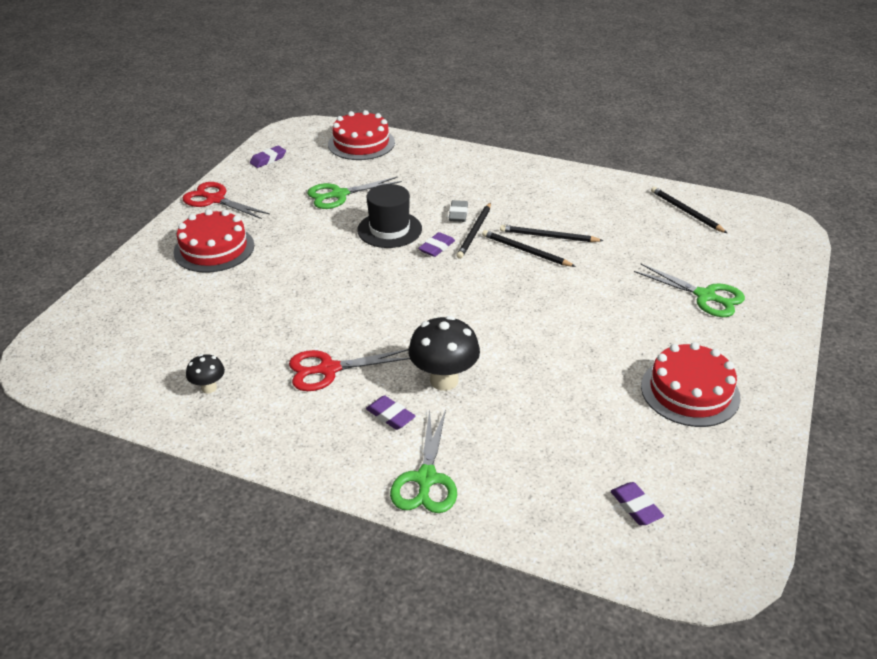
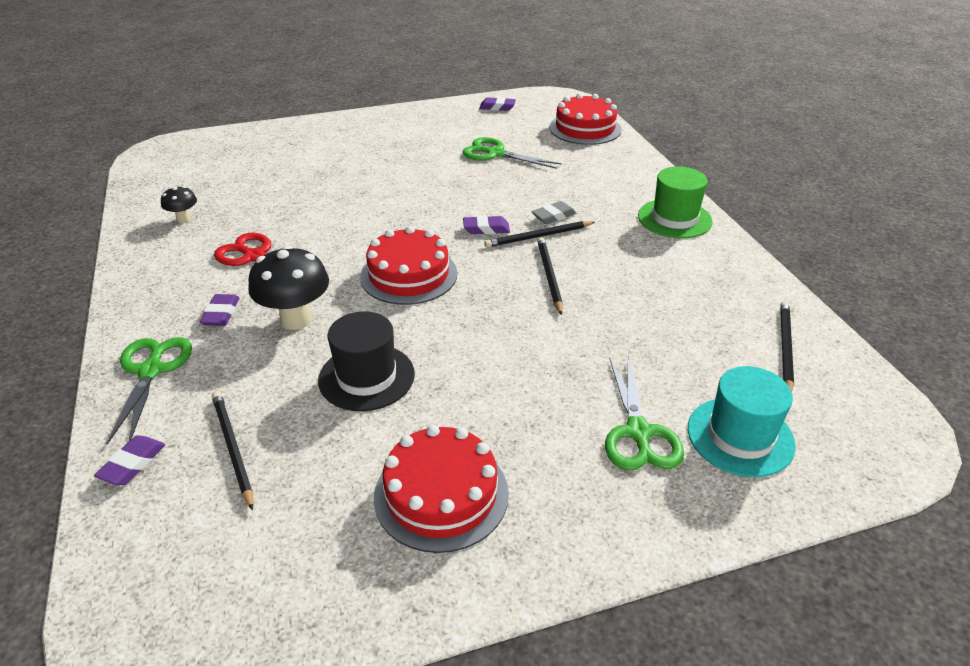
camera: 50 degrees right, 0 degrees up
red cake [173,209,254,273] -> red cake moved to [360,226,457,305]
red scissors [183,182,270,219] -> none
black hat [357,184,422,248] -> black hat moved to [318,311,415,411]
green scissors [390,409,457,513] -> green scissors turned 120 degrees clockwise [106,337,192,445]
black pencil [500,225,604,242] -> black pencil moved to [212,392,254,510]
purple eraser [610,482,664,525] -> purple eraser moved to [94,435,165,485]
none -> green hat [638,166,713,239]
none -> turquoise hat [688,366,796,477]

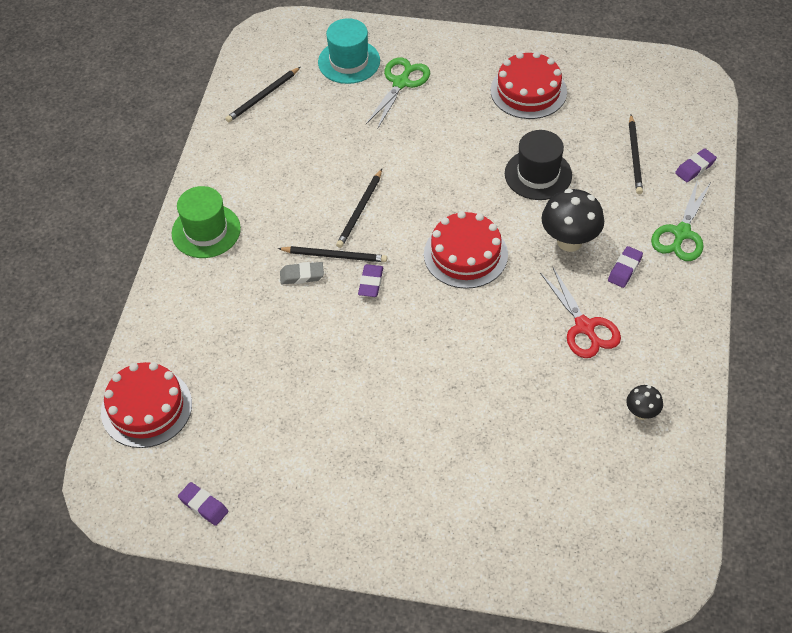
camera: 150 degrees left, 15 degrees up
green scissors [462,137,562,169] -> none
purple eraser [463,215,510,234] -> purple eraser turned 75 degrees clockwise [358,264,383,297]

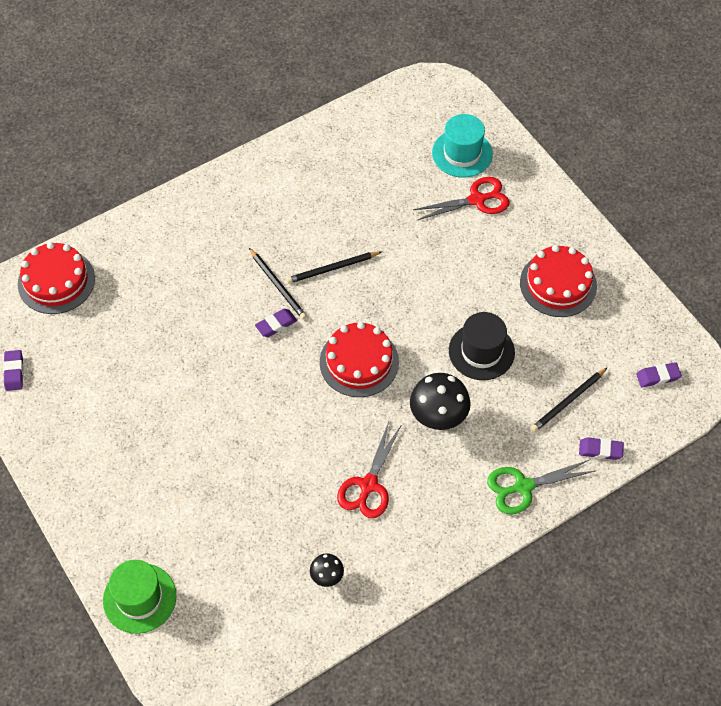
camera: 45 degrees right, 5 degrees up
green hat [171,186,241,258] -> green hat moved to [103,560,177,634]
black pencil [225,67,300,122] -> none
grey eraser [280,262,324,284] -> none
green scissors [366,57,430,129] -> red scissors [413,177,510,220]
purple eraser [608,246,643,288] -> purple eraser moved to [636,362,682,387]

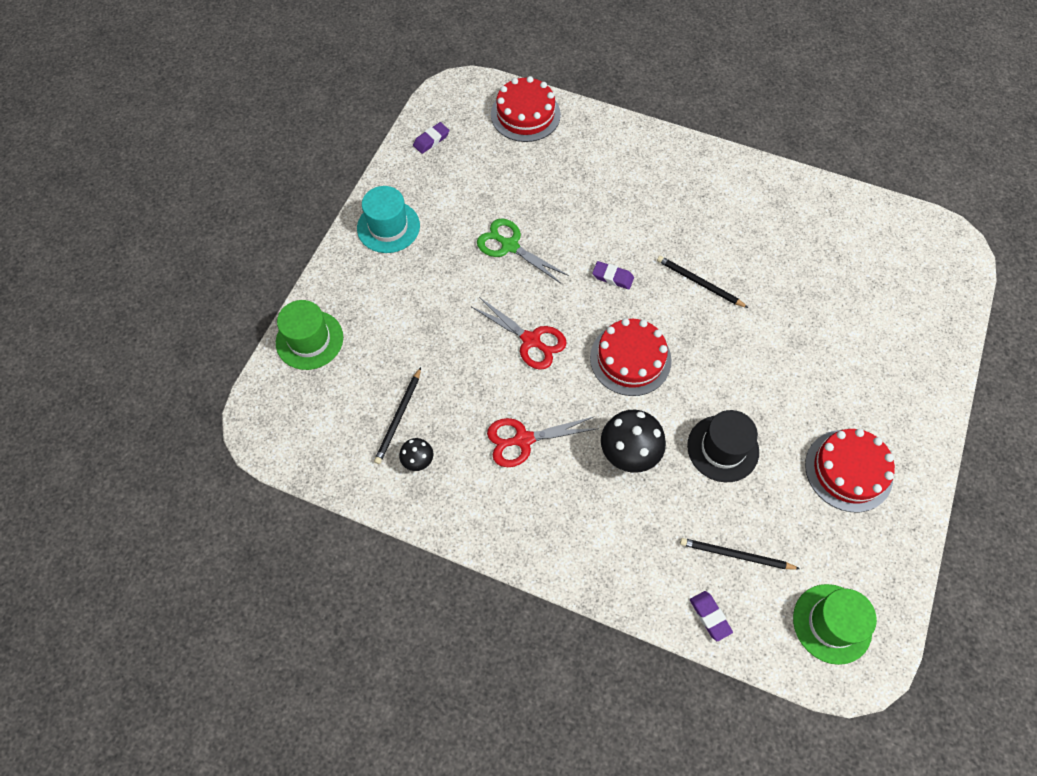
camera: 55 degrees right, 5 degrees up
black pencil [249,248,307,320] -> black pencil moved to [374,367,421,464]
red scissors [413,177,510,220] -> red scissors moved to [472,297,567,370]
turquoise hat [432,114,493,178] -> turquoise hat moved to [357,186,420,253]
green scissors [487,460,595,514] -> green scissors moved to [477,218,569,284]
purple eraser [636,362,682,387] -> green hat [793,584,877,665]

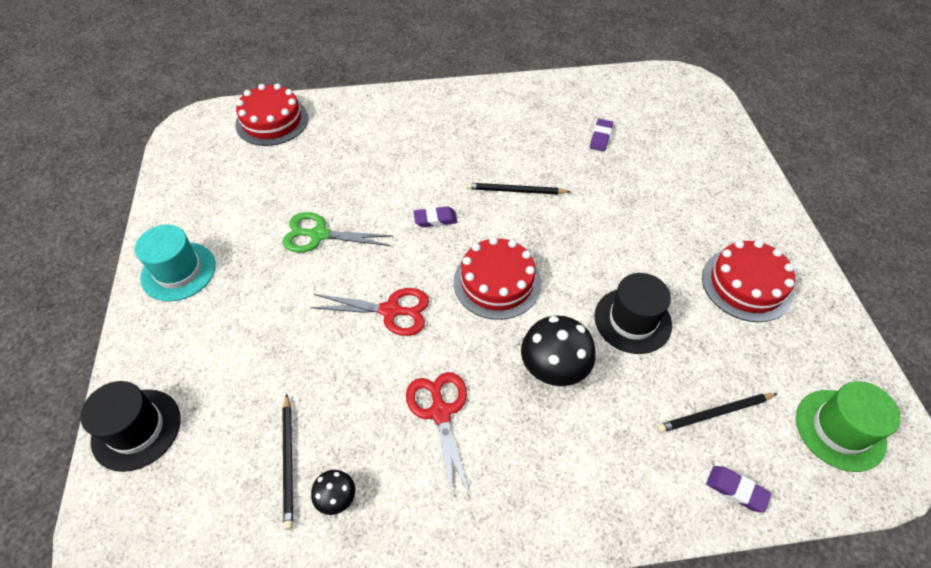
camera: 30 degrees left, 10 degrees down
green hat [276,300,343,370] -> black hat [80,381,181,472]
purple eraser [413,122,449,154] -> purple eraser moved to [590,119,613,151]
red scissors [487,416,599,467] -> red scissors turned 120 degrees clockwise [406,372,470,499]

